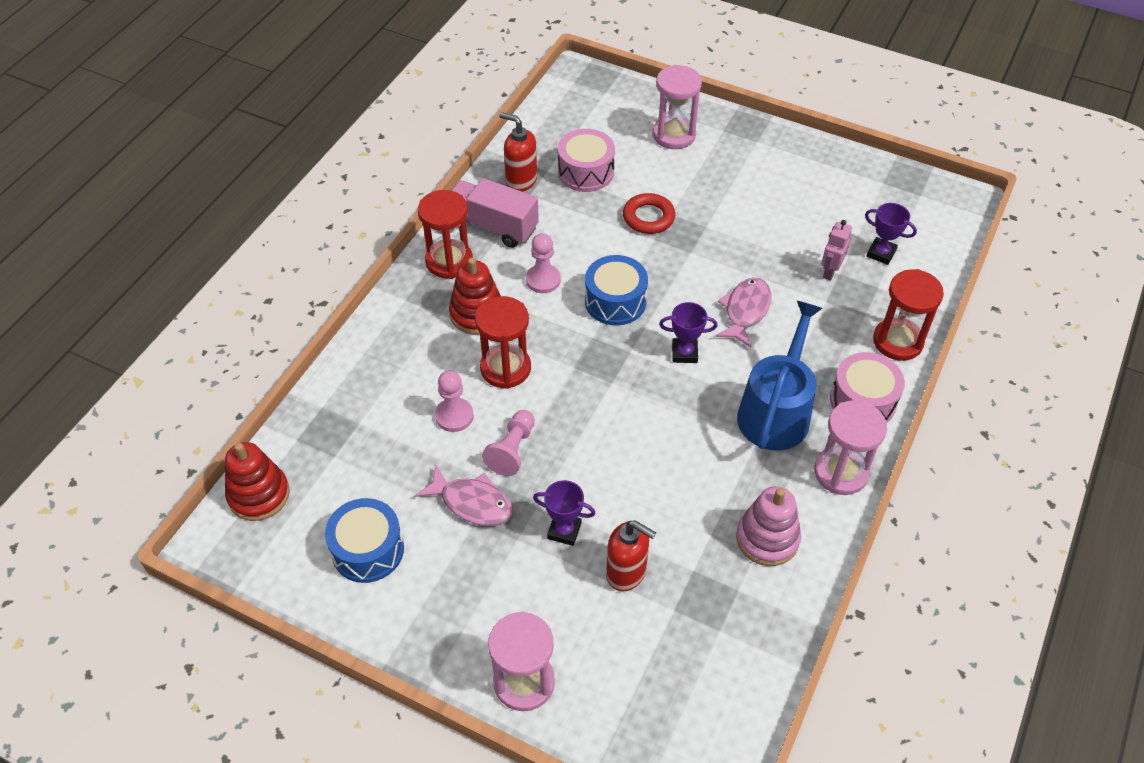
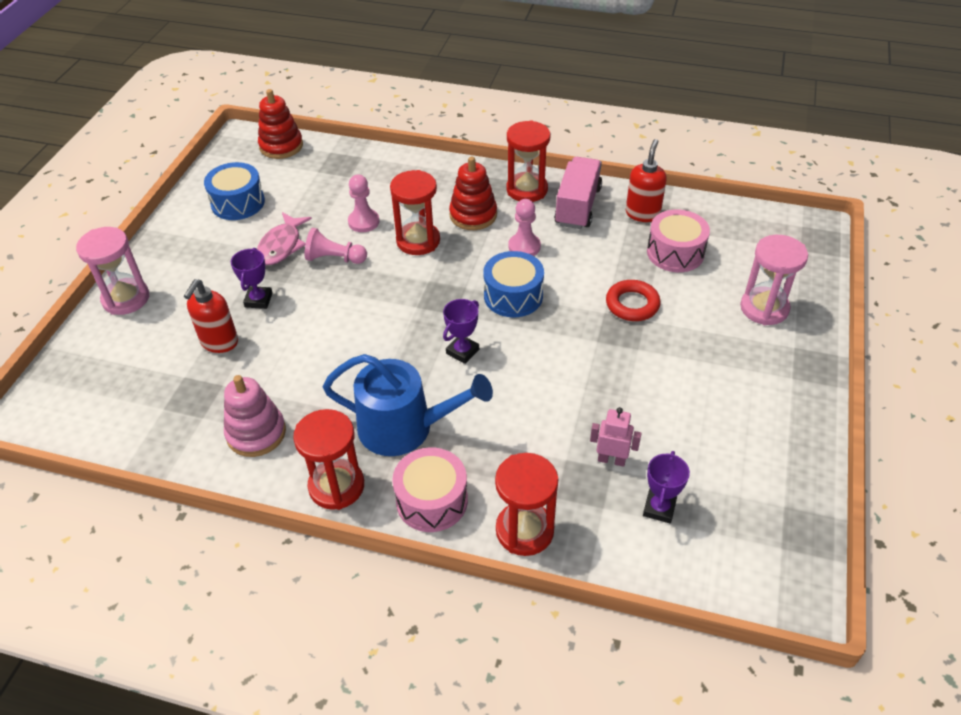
camera: 80 degrees right, 5 degrees down
purple trophy [659,302,717,363] -> purple trophy turned 45 degrees clockwise [443,299,479,364]
pink fish [715,277,771,348] -> none
pink hourglass [814,400,887,495] -> red hourglass [293,409,364,510]

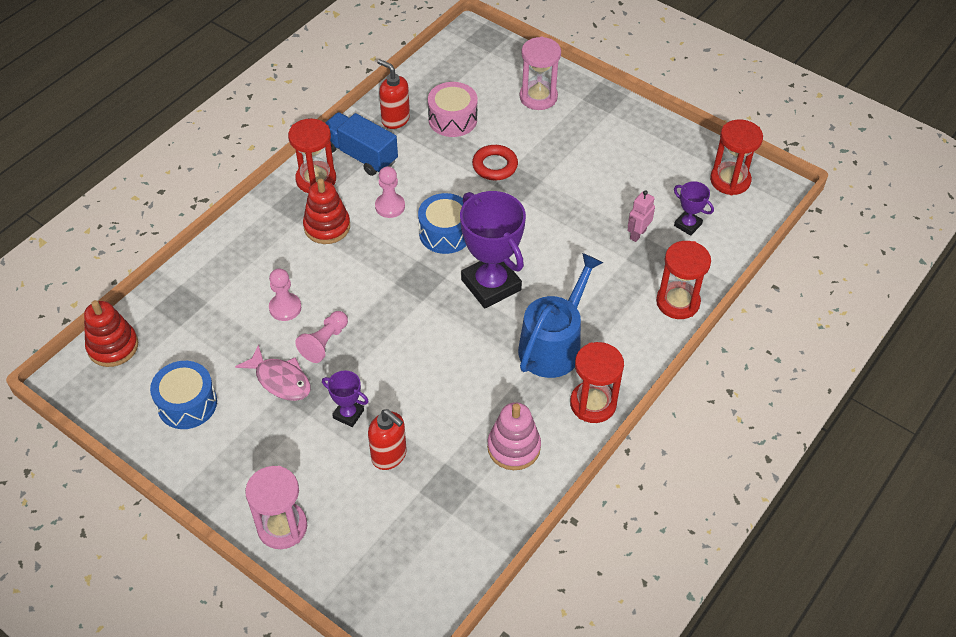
camera: 70 degrees left, 5 degrees up
red hourglass [390,170,440,255] -> red hourglass moved to [710,119,763,195]
pink drum [392,448,468,532] -> none
purple trophy [443,299,479,364] -> purple trophy [460,191,526,308], size x2.08
pink truck [554,157,602,229] -> blue truck [325,112,398,176]

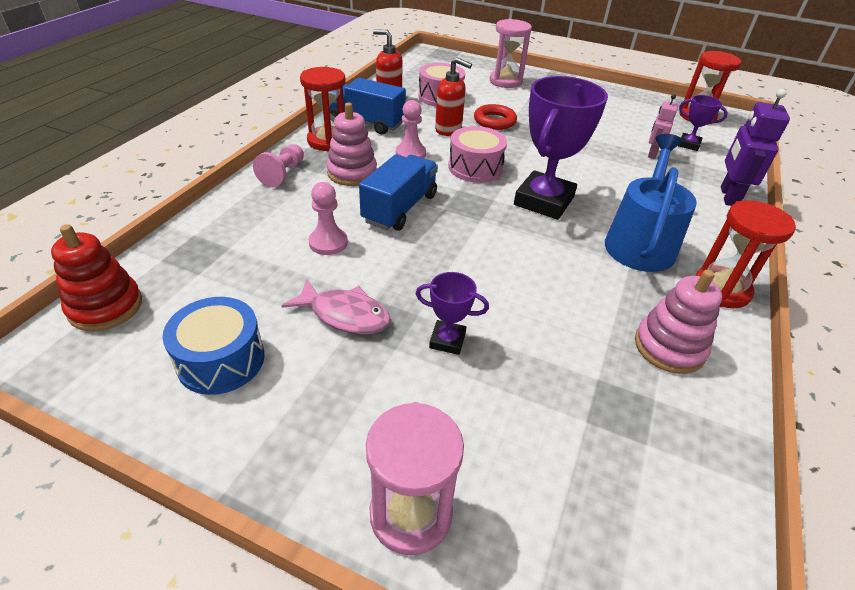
camera: 15 degrees left, 10 degrees down
pink pawn [295,311,348,363] -> pink pawn moved to [253,144,304,187]
red stacking toy [303,178,350,244] -> pink stacking toy [326,103,377,186]
red soap dispenser [368,409,406,470] -> red soap dispenser moved to [435,57,472,136]
blue drum [418,193,466,254] -> pink drum [448,126,507,183]
purple trophy [460,191,526,308] -> purple trophy turned 75 degrees clockwise [514,76,608,220]
red hourglass [656,241,711,319] -> purple robot [721,89,790,206]
none -> blue truck [359,154,438,231]

